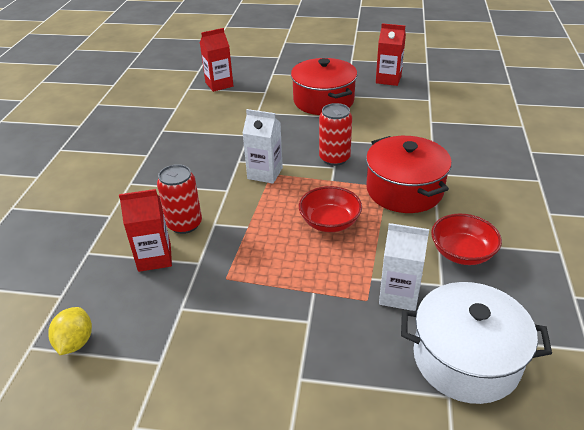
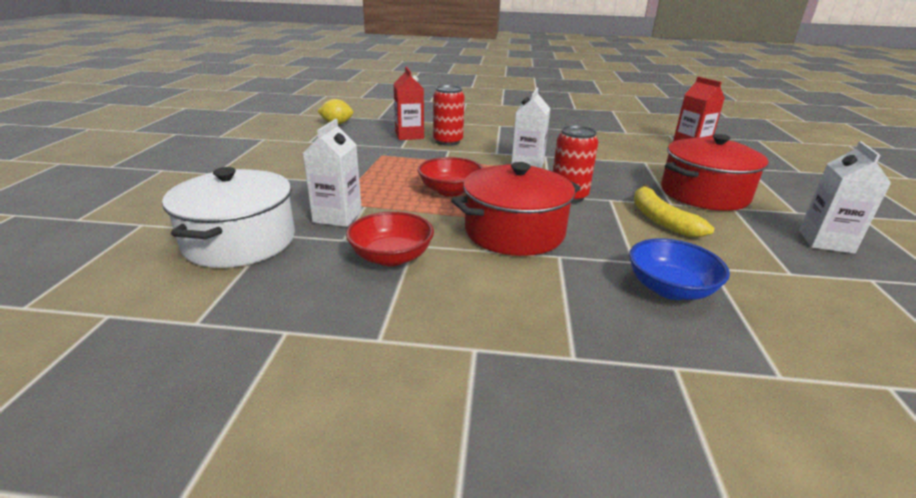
camera: 85 degrees right, 10 degrees down
red carton [376,23,406,86] -> white carton [799,141,891,254]
none -> blue bowl [629,238,730,300]
none -> yellow banana [634,184,715,237]

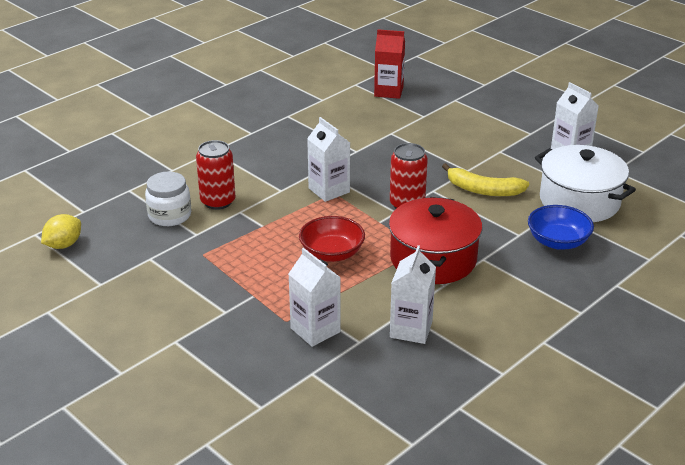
camera: 50 degrees left, 5 degrees up
white pot [162,167,295,268] -> white pot moved to [535,145,636,222]
red bowl [346,211,434,266] -> white carton [390,245,436,344]
red carton [394,67,424,140] -> white jar [145,171,191,226]
red pot [661,134,769,211] -> none

